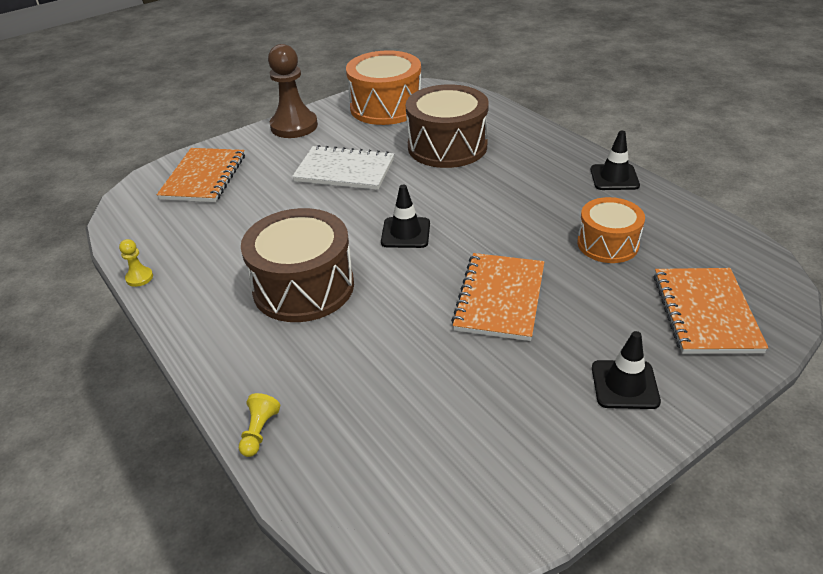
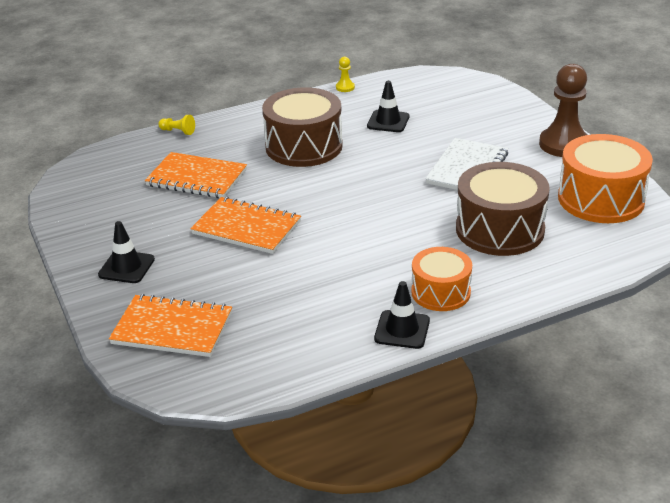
camera: 100 degrees right, 5 degrees down
orange notebook [157,148,245,202] -> orange notebook moved to [145,152,247,198]
black traffic cone [381,185,430,248] -> black traffic cone moved to [367,81,409,132]
orange drum [577,197,645,263] -> orange drum moved to [411,247,472,311]

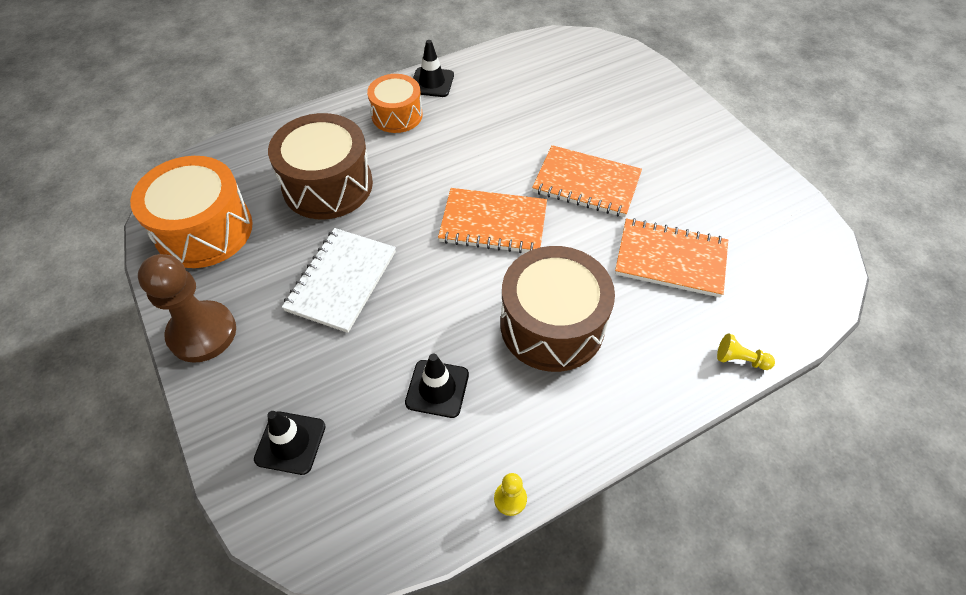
camera: 175 degrees right, 20 degrees up
black traffic cone [98,221,155,283] -> black traffic cone moved to [254,411,325,475]
orange notebook [109,294,232,357] -> orange notebook moved to [438,188,547,253]

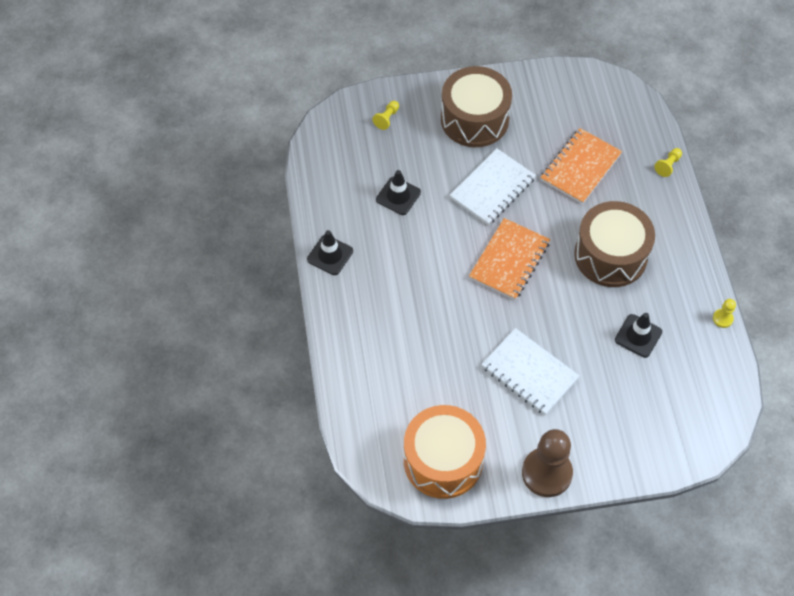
camera: 70 degrees left, 5 degrees up
black traffic cone [254,411,325,475] -> black traffic cone moved to [376,170,421,215]
brown drum [268,113,373,219] -> brown drum moved to [441,66,512,147]
orange drum [367,74,423,133] -> none
orange notebook [532,145,642,217] -> white notebook [449,148,536,225]
none -> yellow pawn [372,101,399,130]

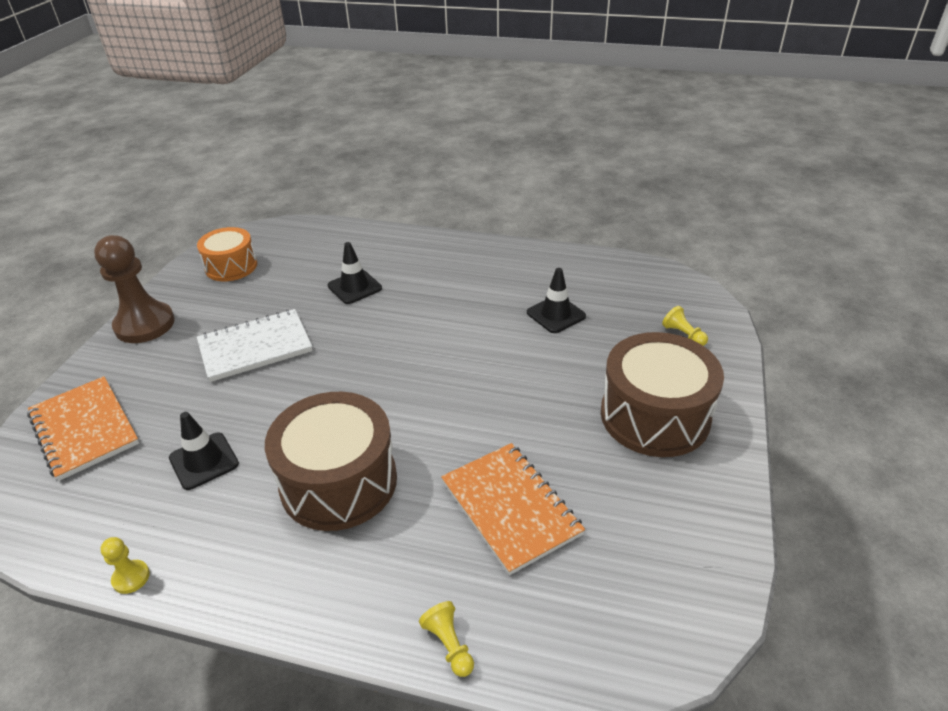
camera: 115 degrees right, 20 degrees down
black traffic cone [307,230,353,275] -> black traffic cone moved to [328,242,382,304]
orange drum [404,405,486,499] -> orange drum [197,227,257,281], size x0.62
white notebook [449,148,536,225] -> none
orange notebook [469,218,550,300] -> orange notebook moved to [27,376,139,481]

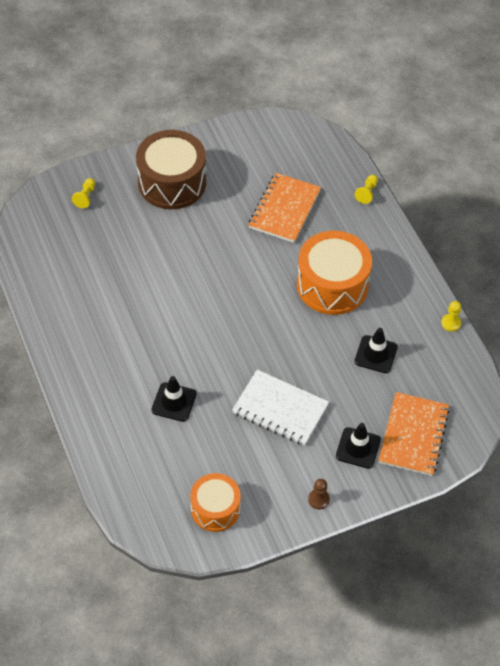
camera: 130 degrees left, 15 degrees up
brown pawn [94,235,175,343] -> brown pawn [308,479,330,509], size x0.43
brown drum [265,392,397,531] -> orange drum [297,231,372,315]
black traffic cone [527,268,586,333] -> black traffic cone moved to [336,423,381,469]

